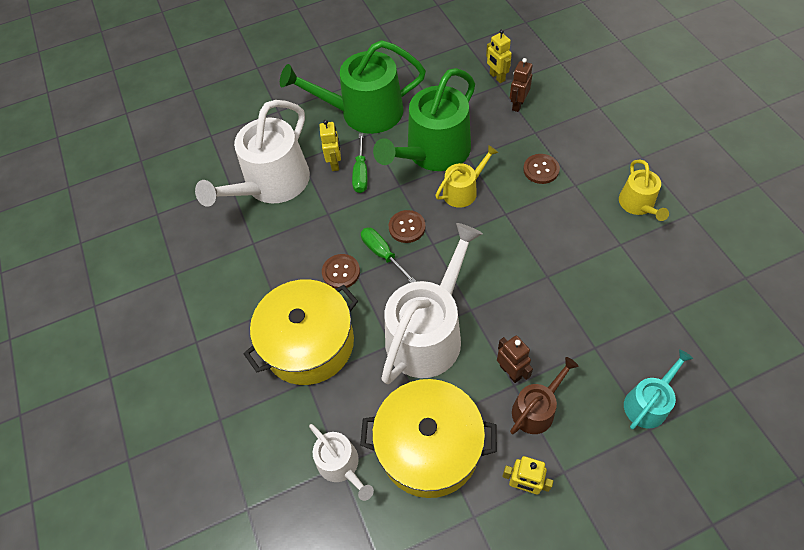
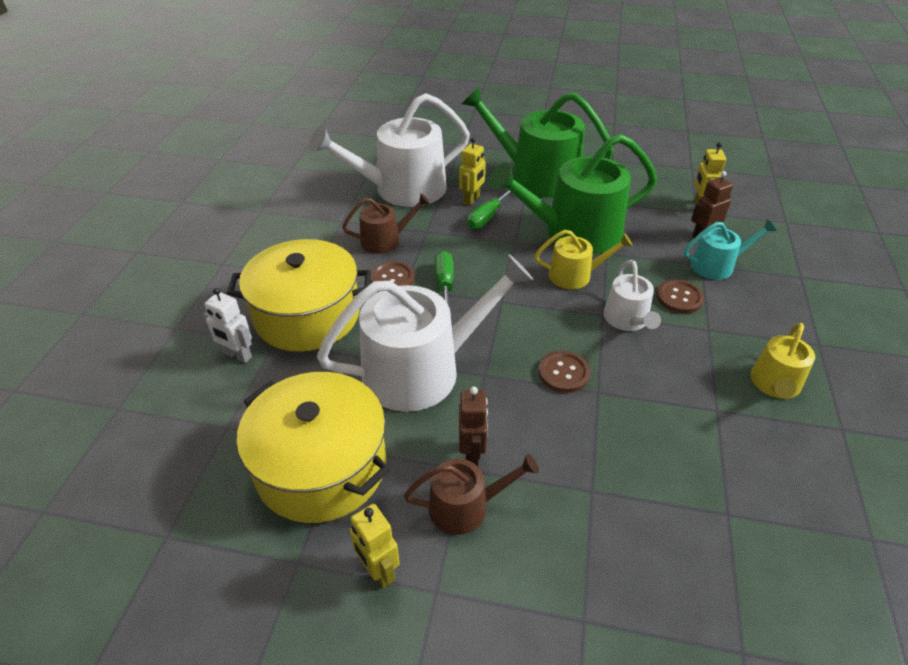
camera: 30 degrees right, 15 degrees down
white watering can [309,424,374,501] -> white watering can moved to [603,260,661,331]
brown button [389,210,426,243] -> brown button moved to [538,351,590,393]
turquoise watering can [624,349,693,429] -> turquoise watering can moved to [684,219,777,280]
none -> white robot [203,288,252,363]
none -> brown watering can [342,193,431,254]

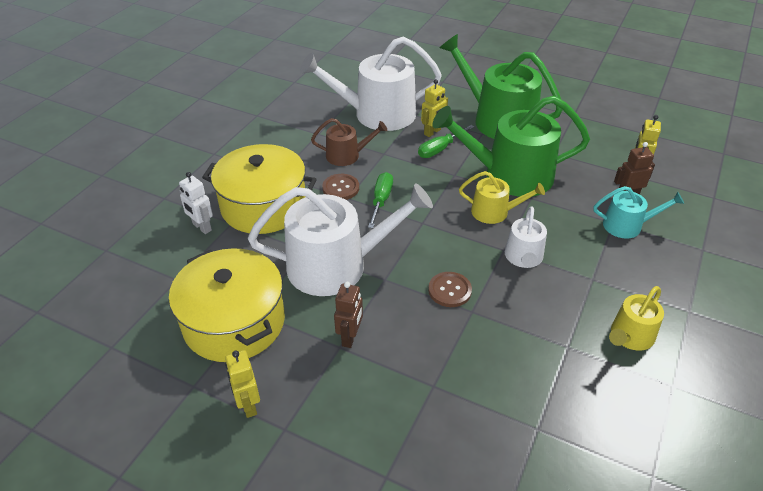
camera: 15 degrees right, 0 degrees up
brown watering can [404,454,539,535] -> none
brown button [656,279,704,313] -> none

